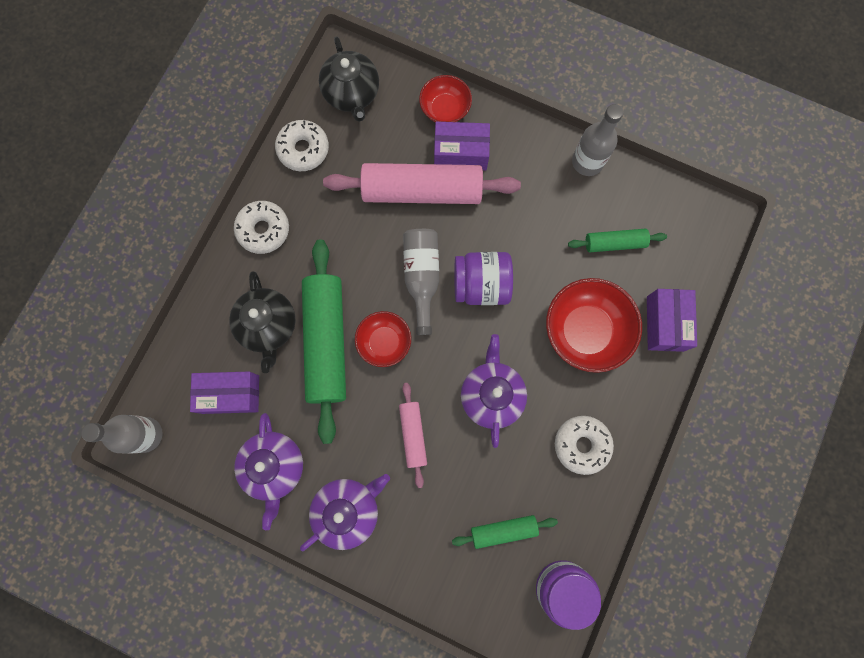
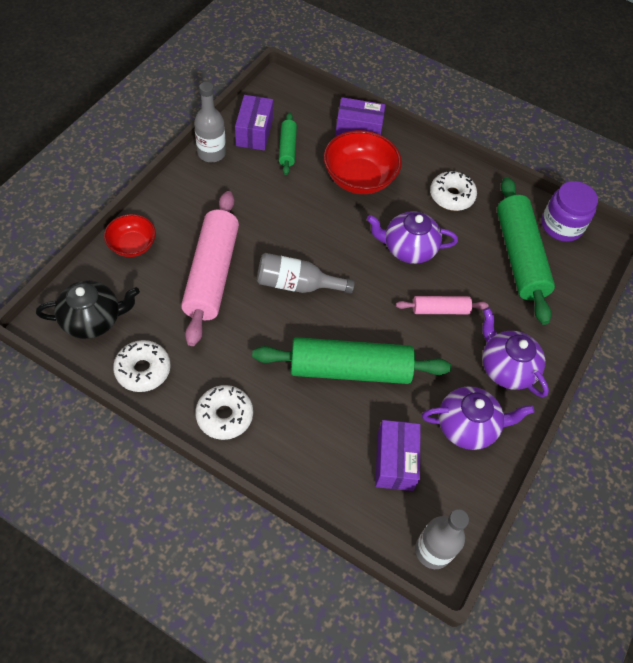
camera: 90 degrees left, 20 degrees down
black teapot [229,271,296,373] -> none
red bowl [355,311,411,367] -> none
purple box [434,122,490,170] -> purple box moved to [235,95,273,151]
green rolling pin [452,515,558,549] -> green rolling pin [497,177,555,325], size x1.99
purple jar [454,252,513,305] -> none

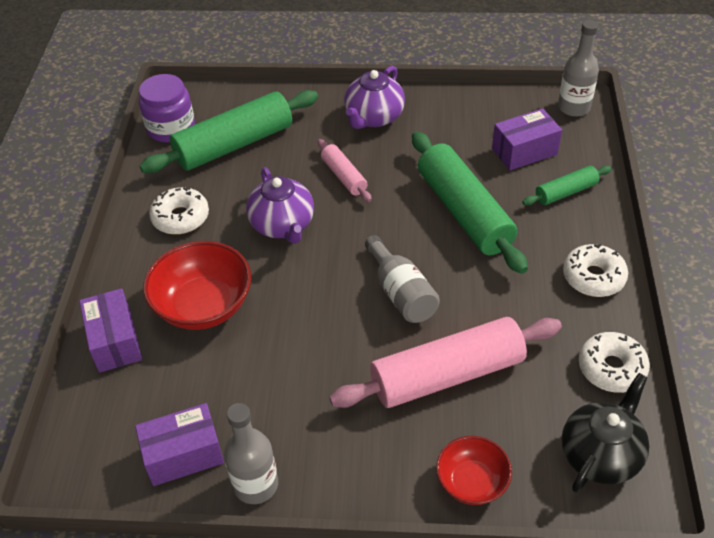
camera: 110 degrees left, 10 degrees down
black teapot [36,280,140,339] -> black teapot turned 75 degrees clockwise [562,373,649,493]
green rolling pin [279,112,297,175] -> green rolling pin moved to [522,166,612,205]
purple teapot [422,386,535,450] -> none

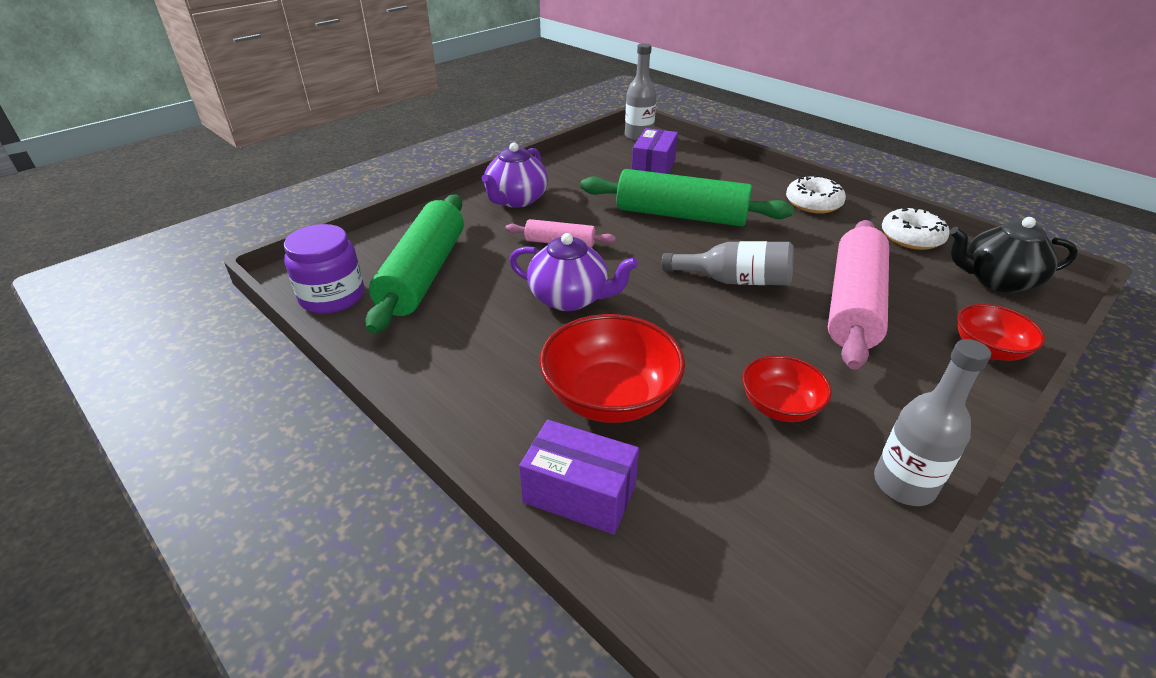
camera: 50 degrees left, 10 degrees down
purple box [135,403,224,486] -> none
white donut [149,187,209,235] -> none
purple teapot [344,66,405,129] -> purple teapot turned 45 degrees clockwise [482,142,548,208]
green rolling pin [522,166,612,205] -> none
black teapot [562,373,649,493] -> black teapot turned 75 degrees counterclockwise [950,217,1078,293]
none -> red bowl [742,355,832,422]

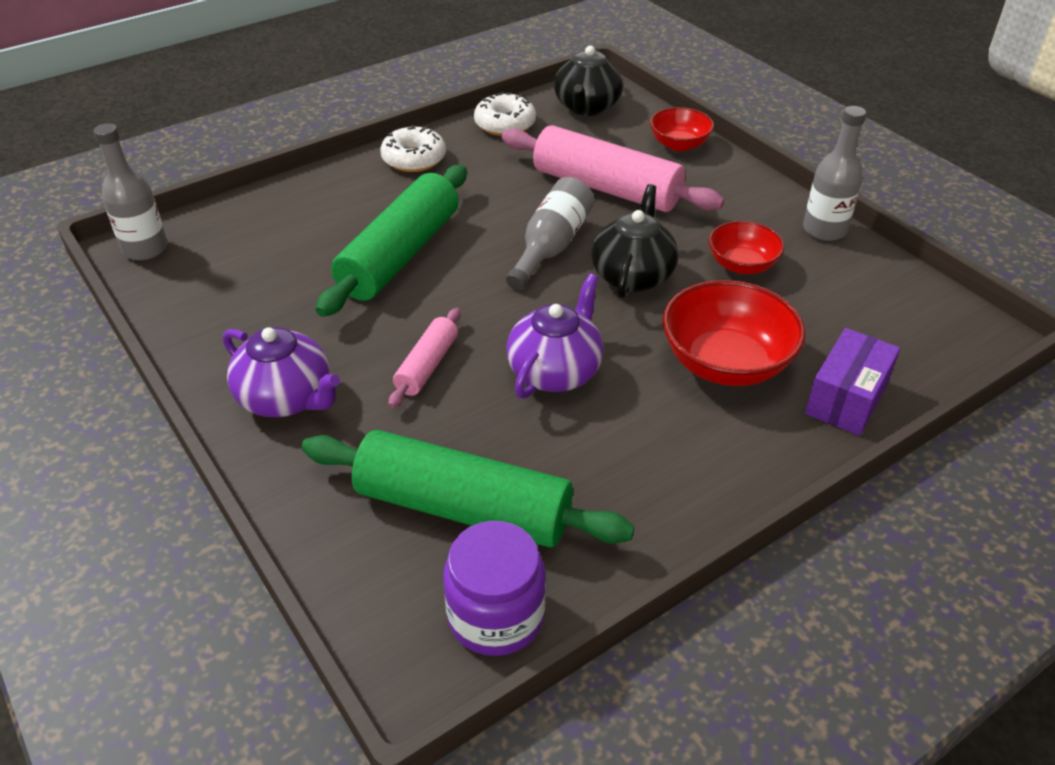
camera: 80 degrees left, 5 degrees up
purple box [632,128,678,174] -> none
none -> black teapot [591,184,679,298]

